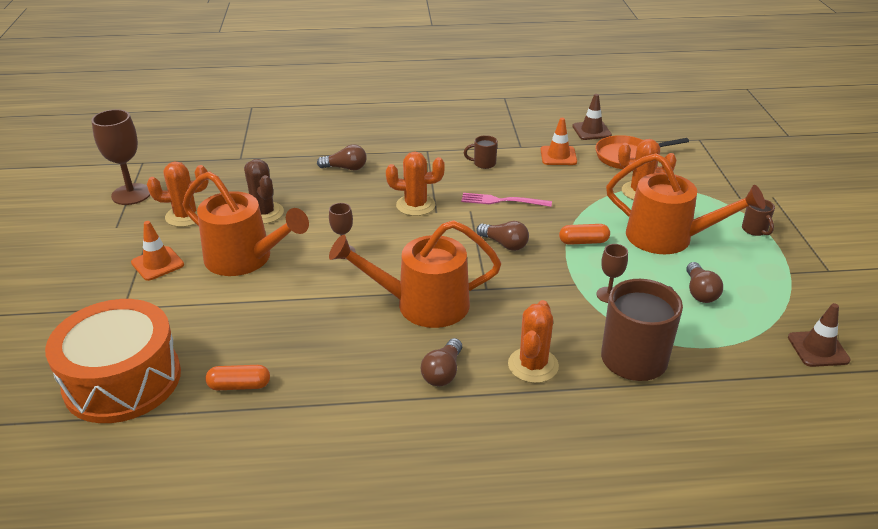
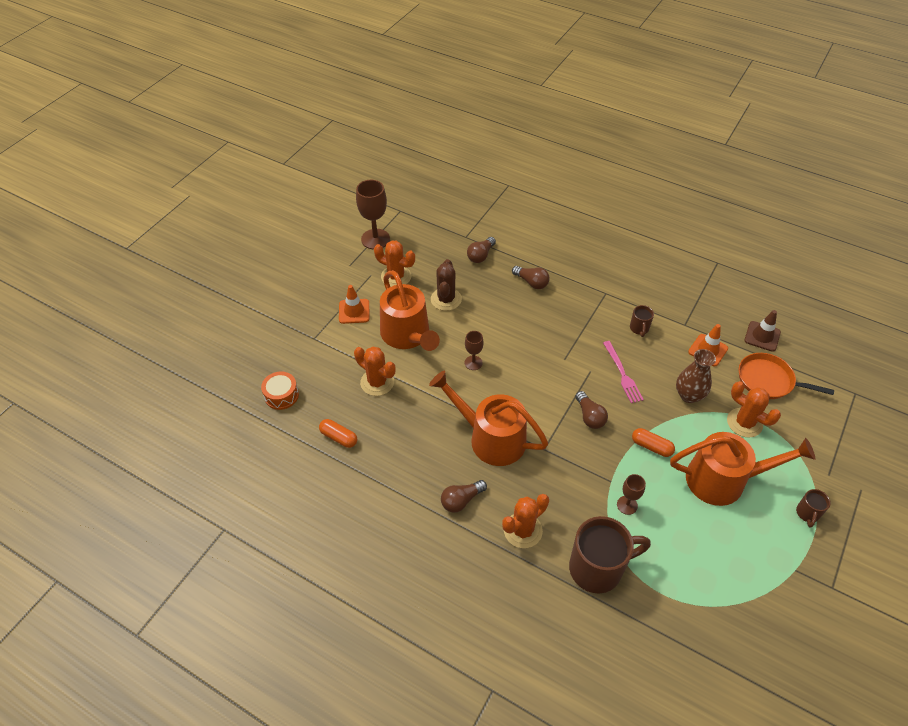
camera: 35 degrees right, 15 degrees up
orange drum [45,299,181,423] -> orange drum [261,372,299,410], size x0.45
orange cactus [386,152,445,216] -> orange cactus moved to [354,347,396,396]
pink fork [461,193,552,207] -> pink fork turned 150 degrees counterclockwise [603,341,644,403]
brown mug [464,135,498,169] -> brown mug turned 120 degrees counterclockwise [630,305,654,337]
orange watering can [606,153,765,254] -> orange watering can turned 60 degrees counterclockwise [670,432,815,506]
brown light bulb [686,262,723,303] -> brown light bulb moved to [467,237,496,263]
brown traffic cone [788,303,851,367] -> none
none -> brown vase [676,349,716,403]

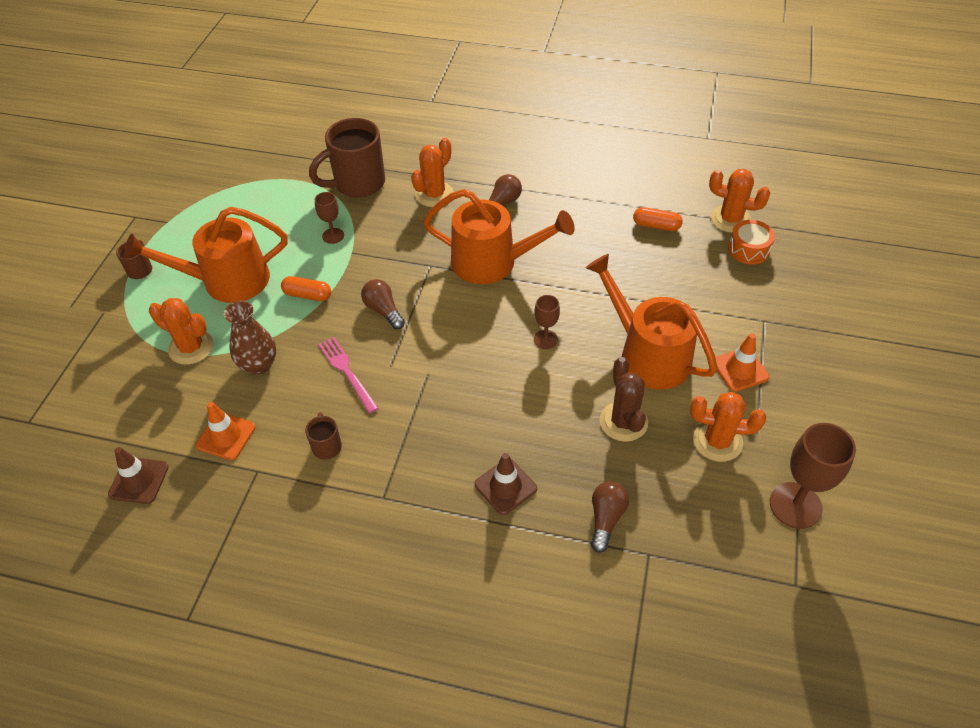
camera: 165 degrees right, 0 degrees up
orange cactus [354,347,396,396] -> orange cactus moved to [709,169,770,233]
brown light bulb [512,266,550,289] -> brown traffic cone [475,453,537,515]
orange pan [739,353,834,399] -> none

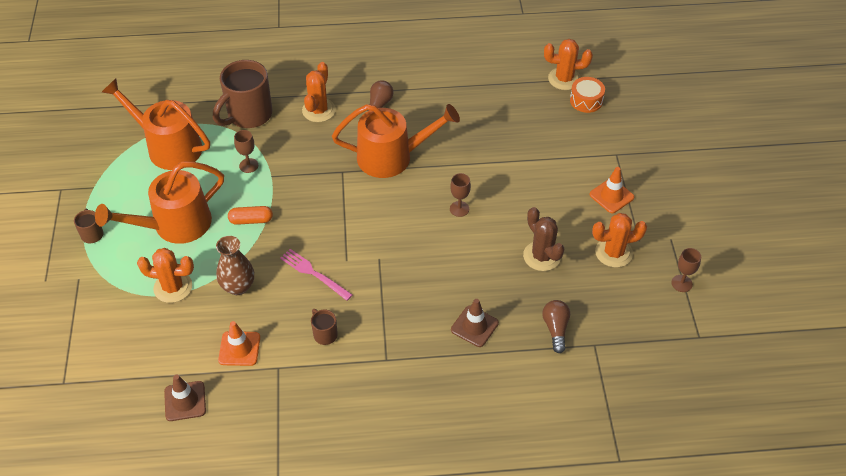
camera: 20 degrees left, 0 degrees up
brown light bulb [361,279,405,329] -> none
orange watering can [585,254,718,390] -> orange watering can moved to [102,79,210,170]
orange capsule [633,207,683,231] -> none
brown goblet [770,423,856,529] -> brown goblet [671,248,701,292], size x0.55

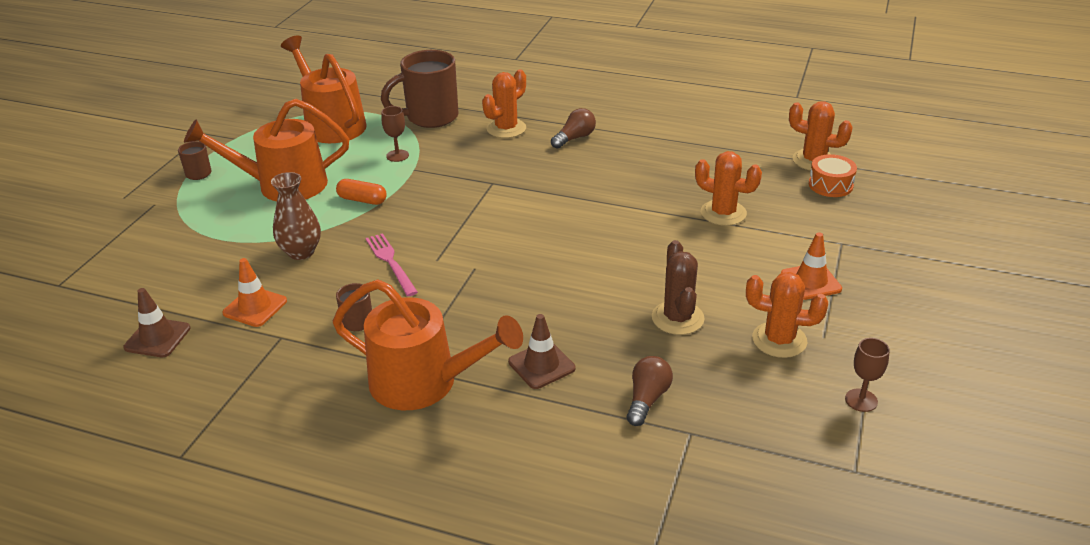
camera: 25 degrees right, 15 degrees down
orange cactus [137,248,194,303] -> orange cactus moved to [695,151,762,226]
orange watering can [332,104,460,178] -> orange watering can moved to [333,280,523,410]
brown goblet [450,173,471,217] -> none

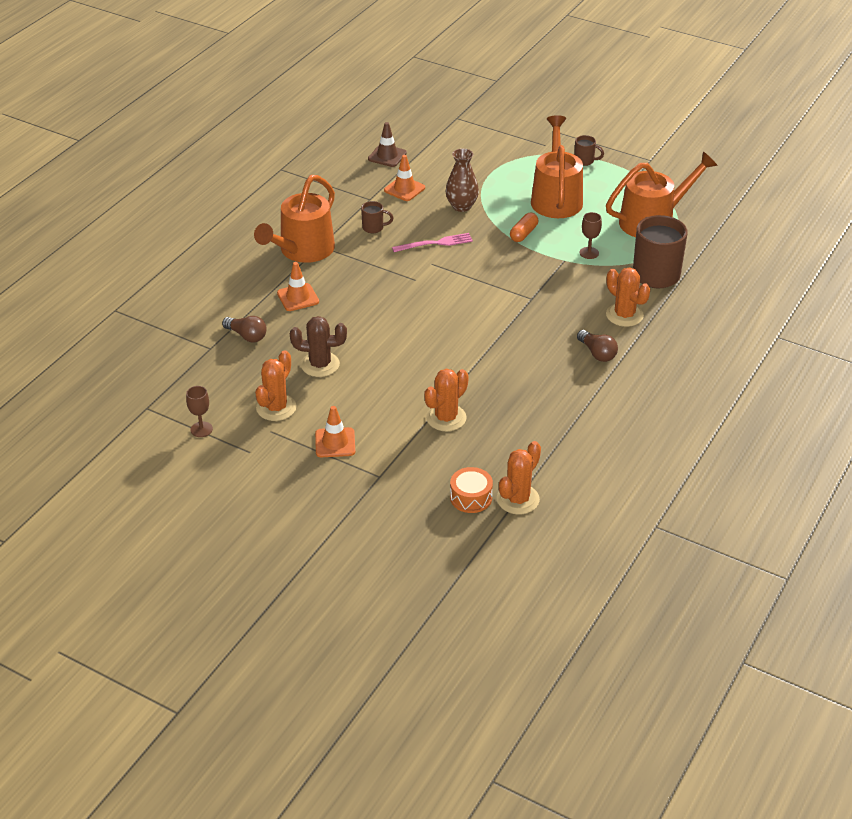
camera: 100 degrees right, 5 degrees up
brown traffic cone [508,314,575,389] -> orange traffic cone [277,262,319,311]

